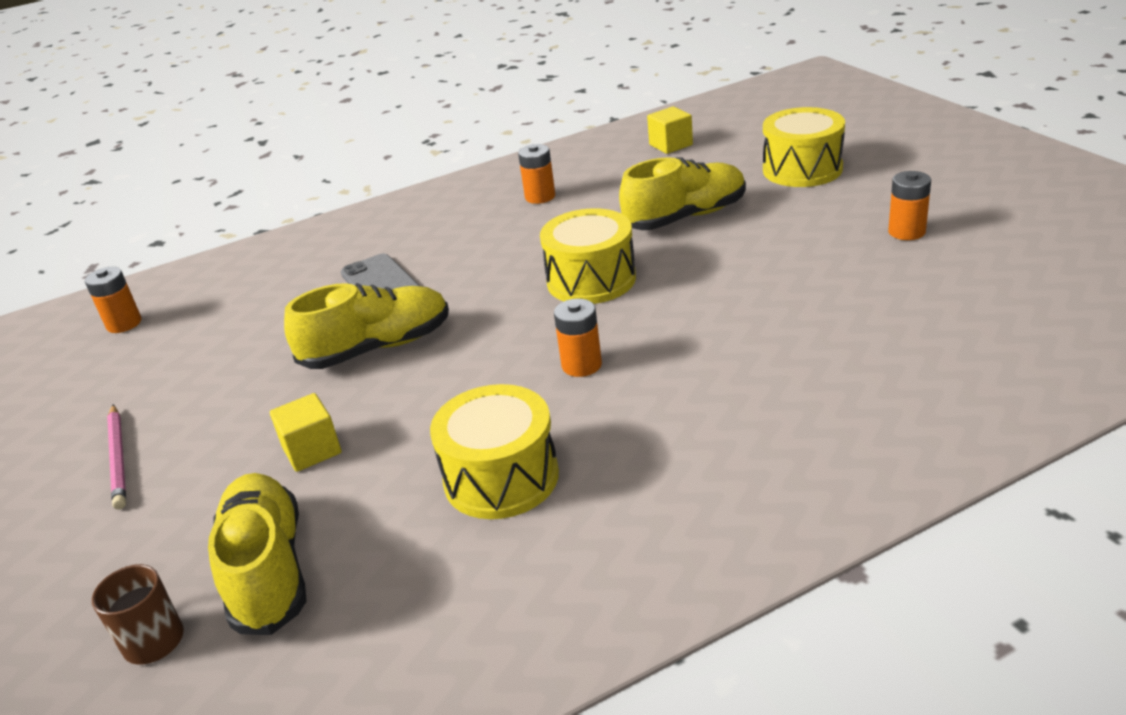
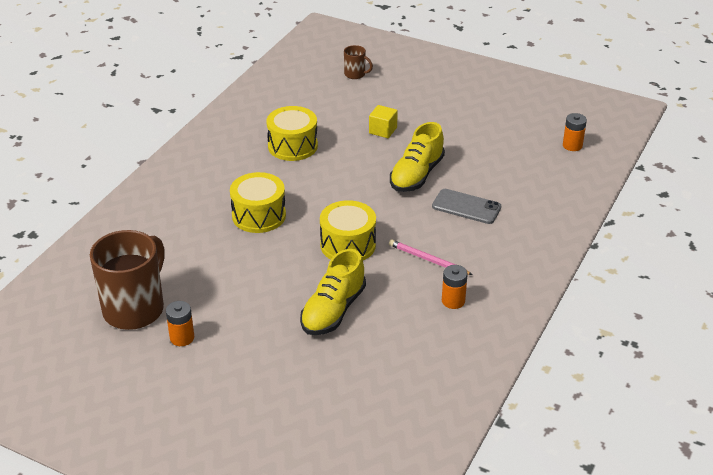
camera: 140 degrees right, 5 degrees up
pink pencil [107,405,126,510] -> pink pencil moved to [389,239,473,275]
yellow shoe [208,473,306,635] -> none
orange battery [554,299,602,377] -> none
yellow cube [647,106,693,154] -> none
yellow drum [763,107,845,187] -> yellow drum moved to [230,172,286,233]
none -> brown mug [90,230,165,330]

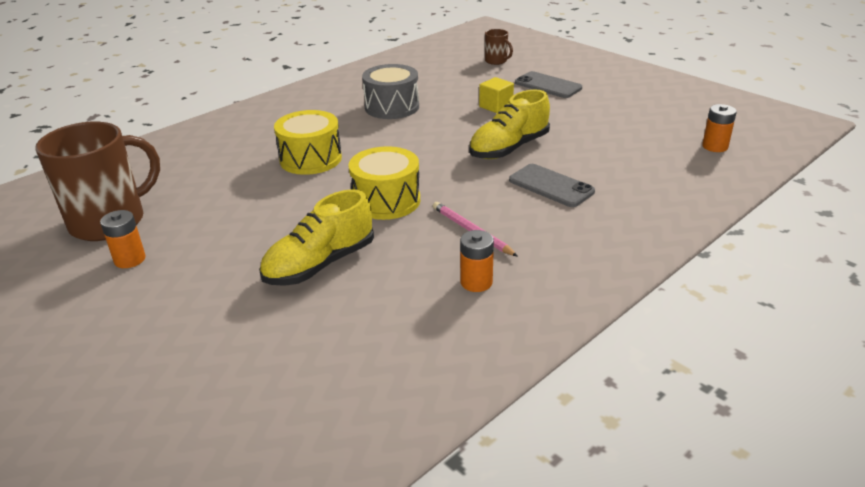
camera: 20 degrees right, 5 degrees down
yellow drum [266,106,318,161] -> grey drum [362,64,419,119]
none -> grey phone [515,71,582,98]

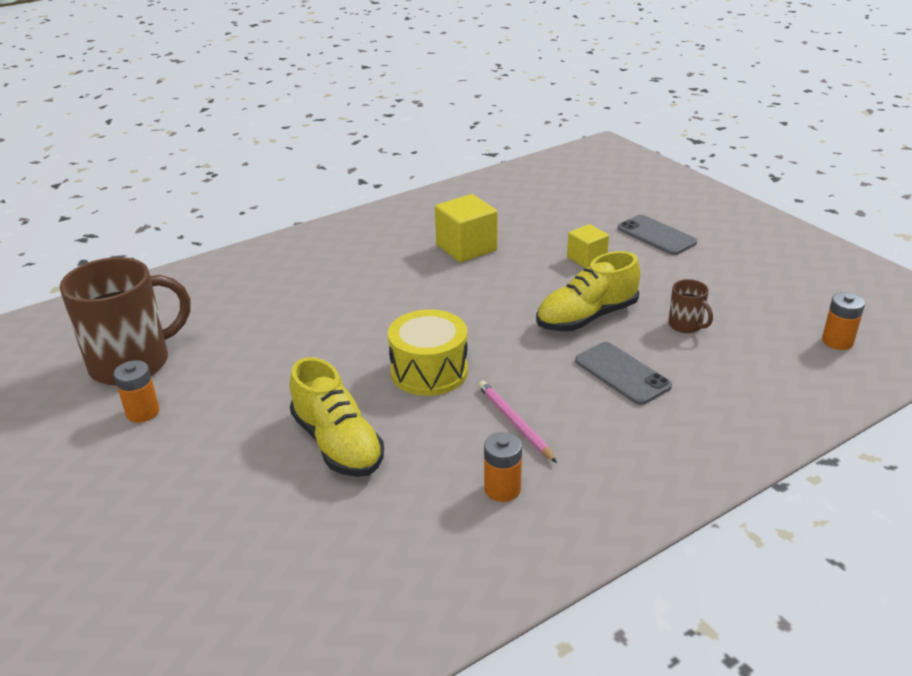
camera: 10 degrees right, 0 degrees up
yellow shoe [259,189,374,286] -> yellow shoe turned 90 degrees counterclockwise [290,357,384,477]
yellow drum [274,110,342,175] -> none
grey drum [362,64,419,119] -> yellow cube [435,194,498,263]
brown mug [485,29,513,65] -> brown mug moved to [668,279,713,333]

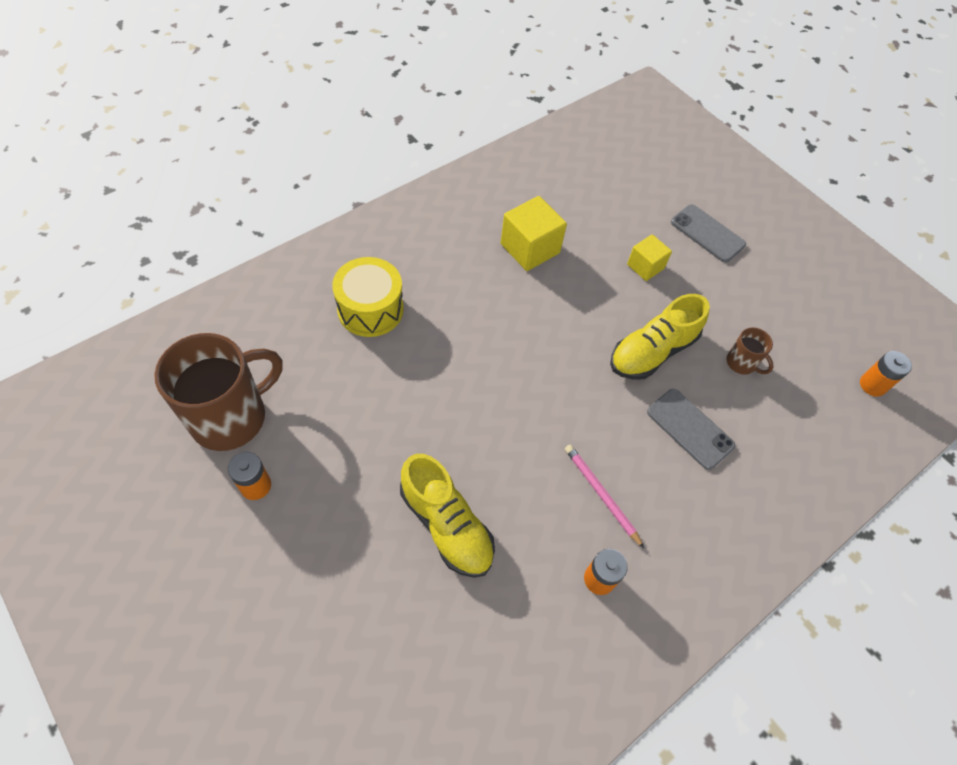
camera: 10 degrees left, 25 degrees up
yellow drum [388,309,468,396] -> yellow drum moved to [332,257,404,337]

